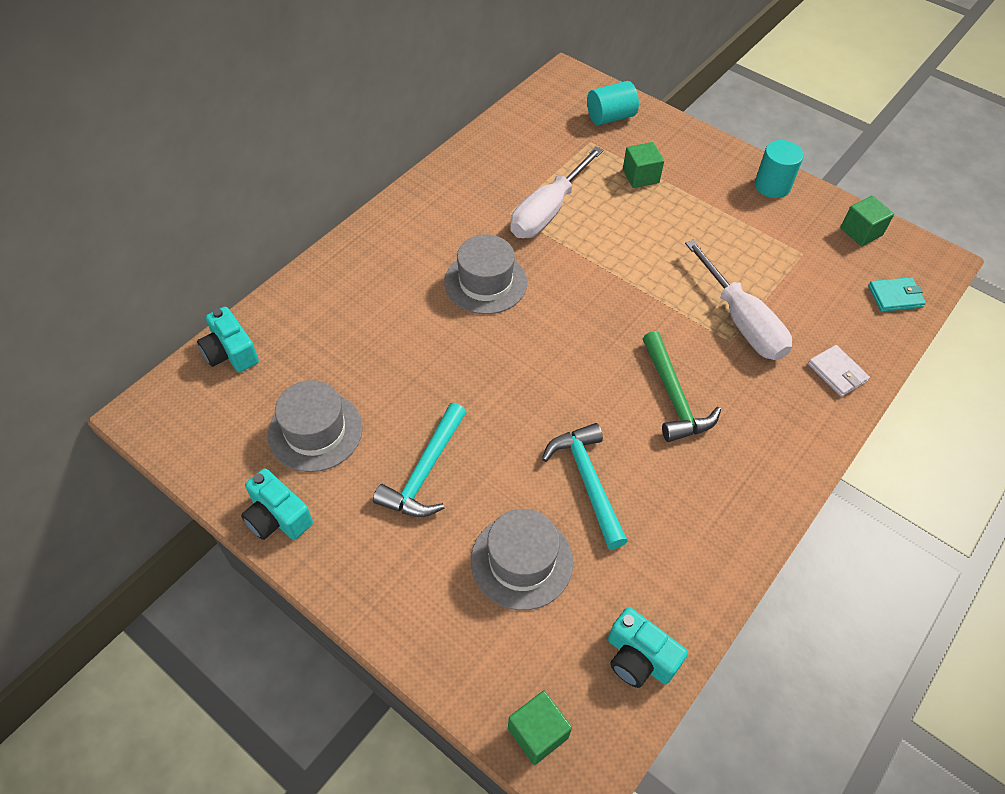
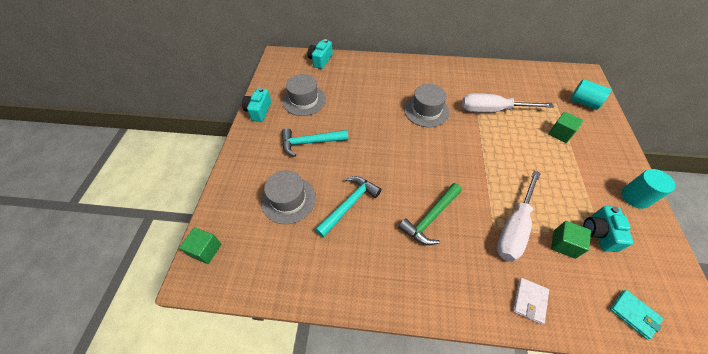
camera: 60 degrees right, 0 degrees up
turquoise camera [608,607,688,688] -> turquoise camera moved to [583,206,633,252]
green cube [840,196,894,246] -> green cube moved to [551,221,591,259]

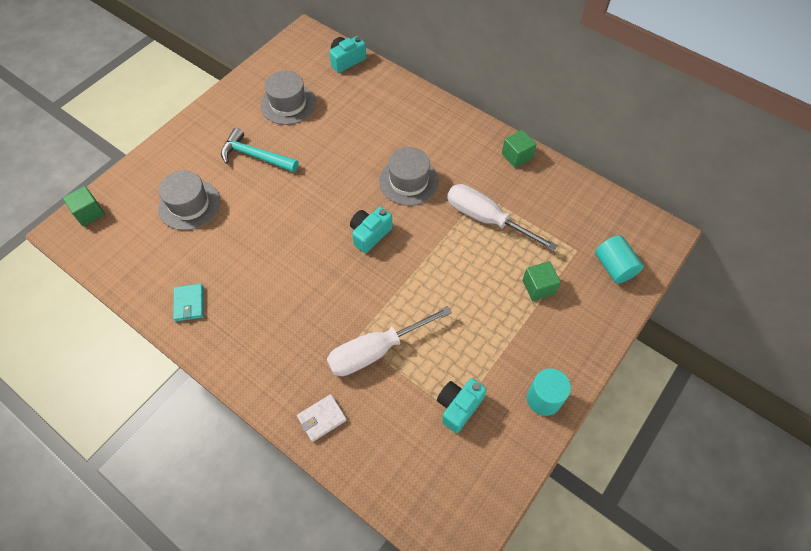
camera: 30 degrees right, 5 degrees up
turquoise camera [242,88,271,122] -> turquoise camera moved to [350,207,392,253]
turquoise hammer [315,176,382,238] -> none
green hammer [398,183,462,245] -> none
green cube [551,221,591,259] -> green cube moved to [502,130,537,168]
turquoise wallet [610,290,663,339] -> turquoise wallet moved to [173,284,204,322]

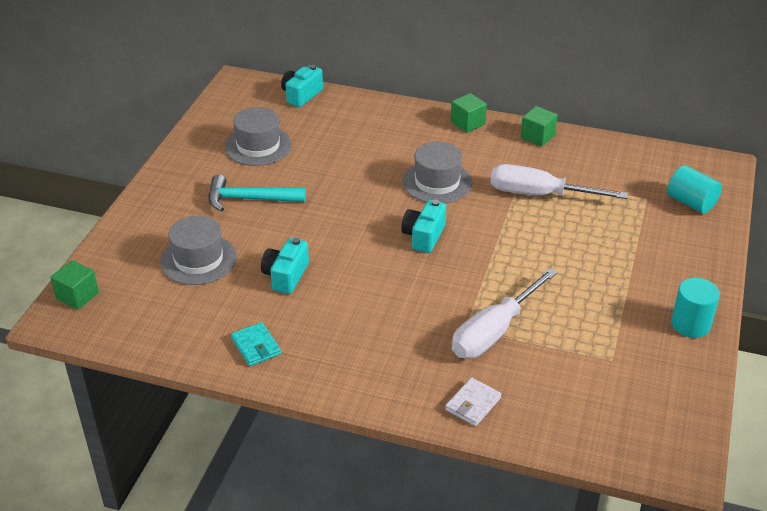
camera: 20 degrees left, 20 degrees down
turquoise camera [437,378,487,433] -> turquoise camera moved to [261,238,309,294]
green cube [522,261,561,301] -> green cube moved to [451,93,487,133]

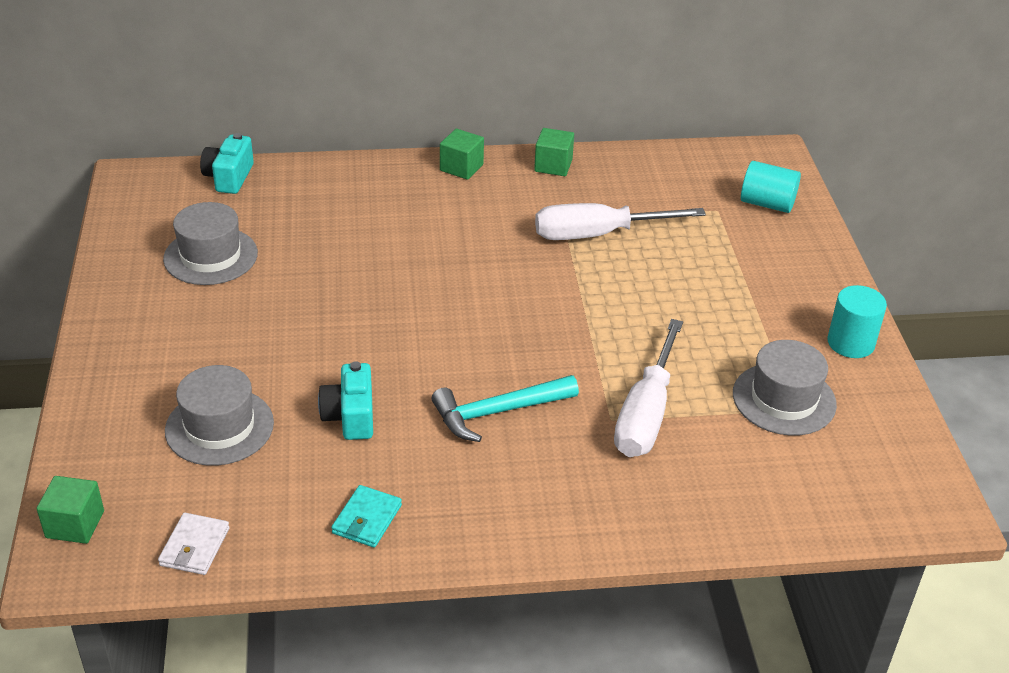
camera: 25 degrees left, 0 degrees up
turquoise hammer [209,174,306,212] -> turquoise hammer moved to [431,375,579,442]
turquoise wallet [231,322,281,366] -> turquoise wallet turned 75 degrees clockwise [331,485,402,548]
turquoise camera [401,200,446,253] -> none
grey hat [402,142,472,203] -> grey hat moved to [733,340,837,436]
white wallet [445,377,501,426] -> white wallet moved to [158,513,229,575]

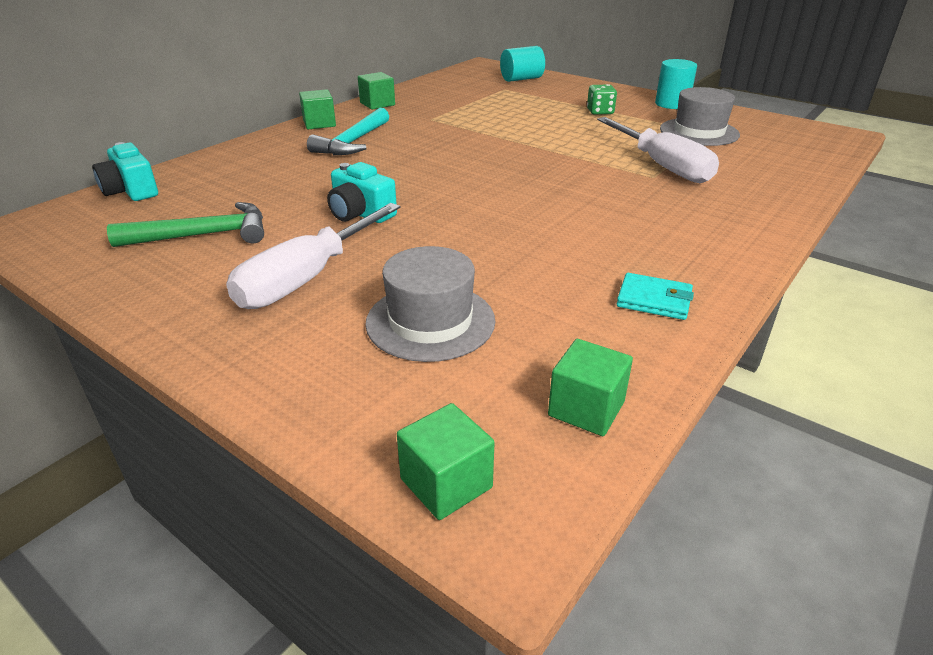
camera: 45 degrees left, 5 degrees down
white wallet [158,513,229,575] -> green cube [548,339,633,436]
grey hat [163,202,258,285] -> green hammer [107,202,264,247]
turquoise camera [318,361,373,440] -> turquoise camera moved to [327,162,397,223]
turquoise wallet [331,485,402,548] -> turquoise wallet turned 45 degrees counterclockwise [617,273,694,320]
turquoise hammer [431,375,579,442] -> turquoise hammer moved to [307,108,389,155]
white screwdriver [535,203,706,240] -> white screwdriver moved to [226,203,401,309]
none -> green dice [587,84,617,115]

